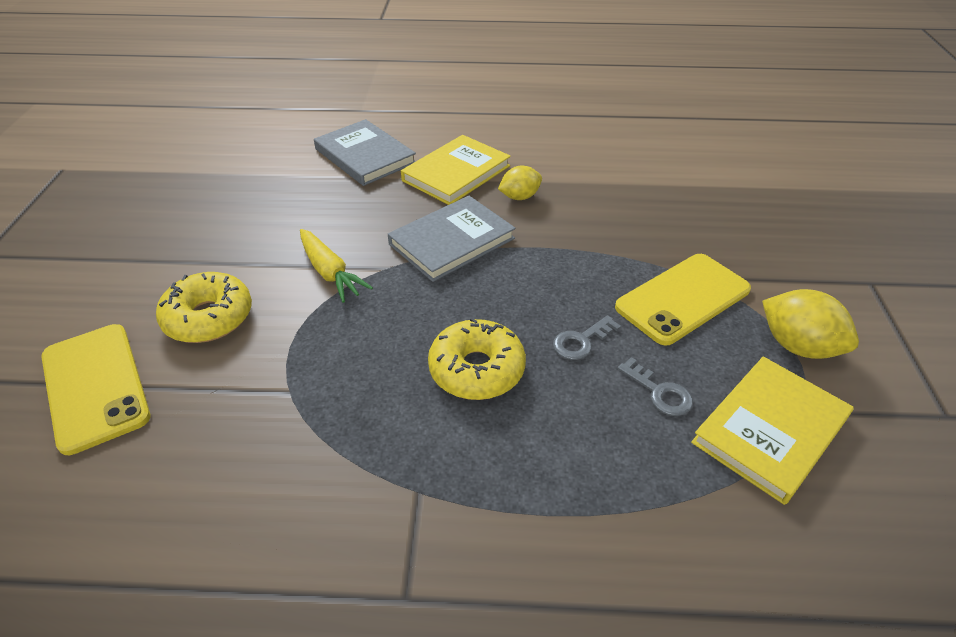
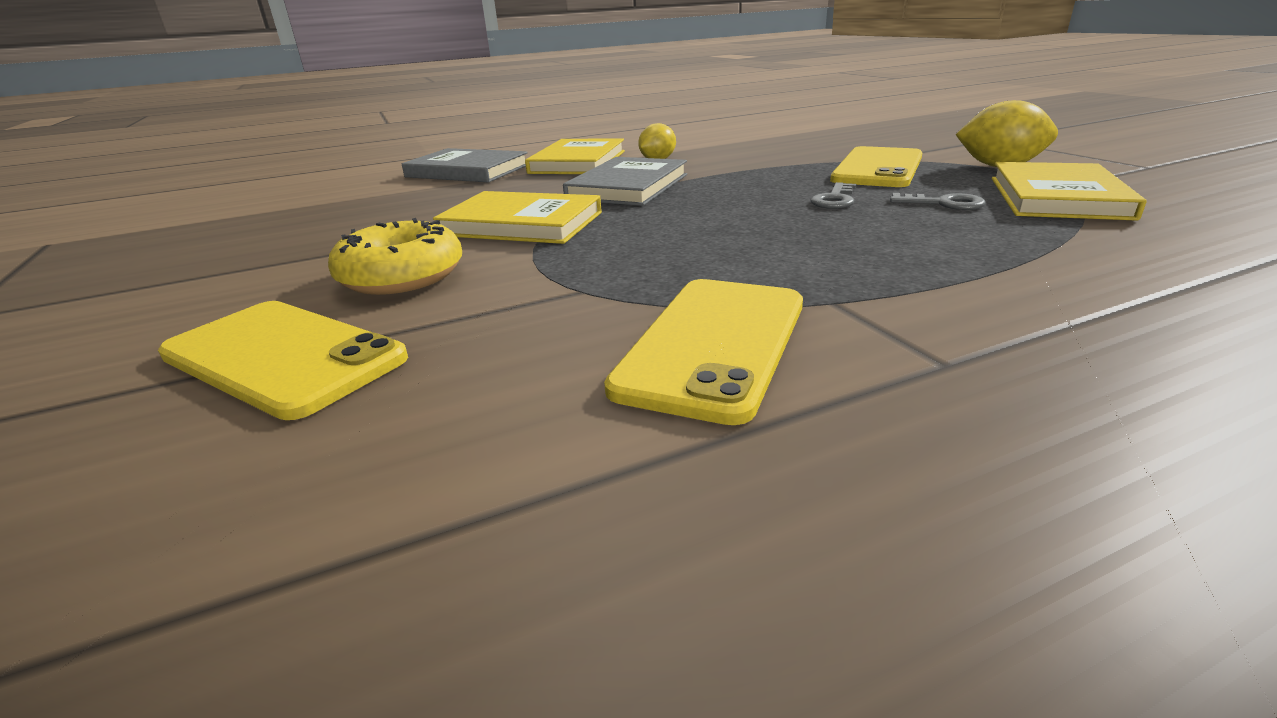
camera: 25 degrees left, 15 degrees down
yellow carrot [300,229,373,303] -> yellow book [433,191,602,244]
yellow donut [428,318,526,400] -> none
none -> yellow phone [604,279,803,425]

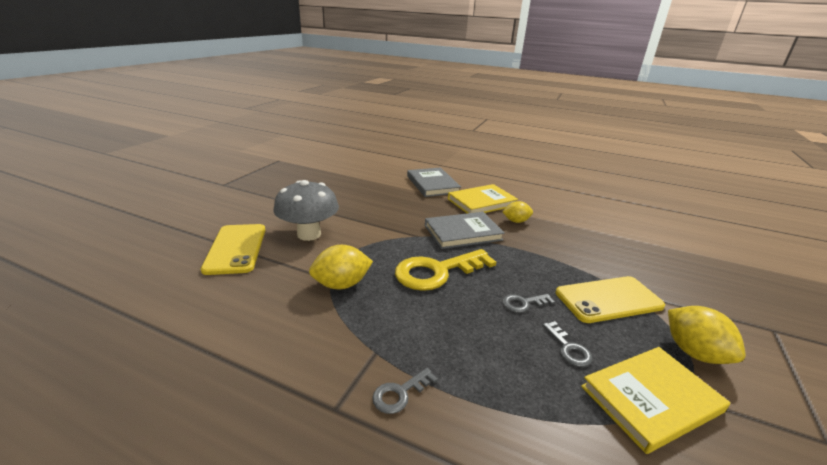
camera: 45 degrees right, 0 degrees up
yellow donut [328,218,462,295] -> grey mushroom [274,180,339,241]
yellow book [433,191,602,244] -> none
yellow phone [604,279,803,425] -> none
none -> yellow lemon [309,245,373,289]
none -> grey key [372,368,438,414]
none -> yellow key [395,249,496,291]

